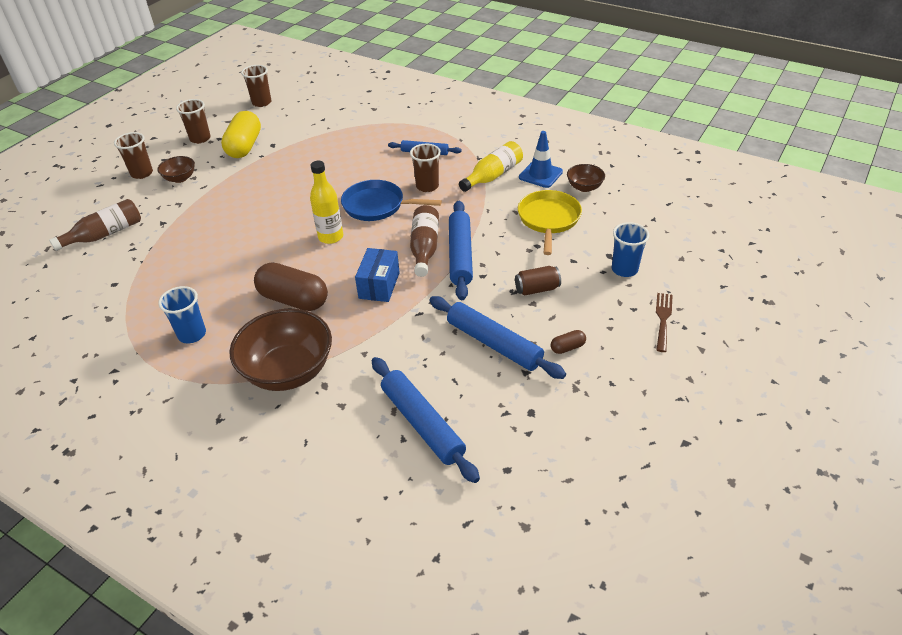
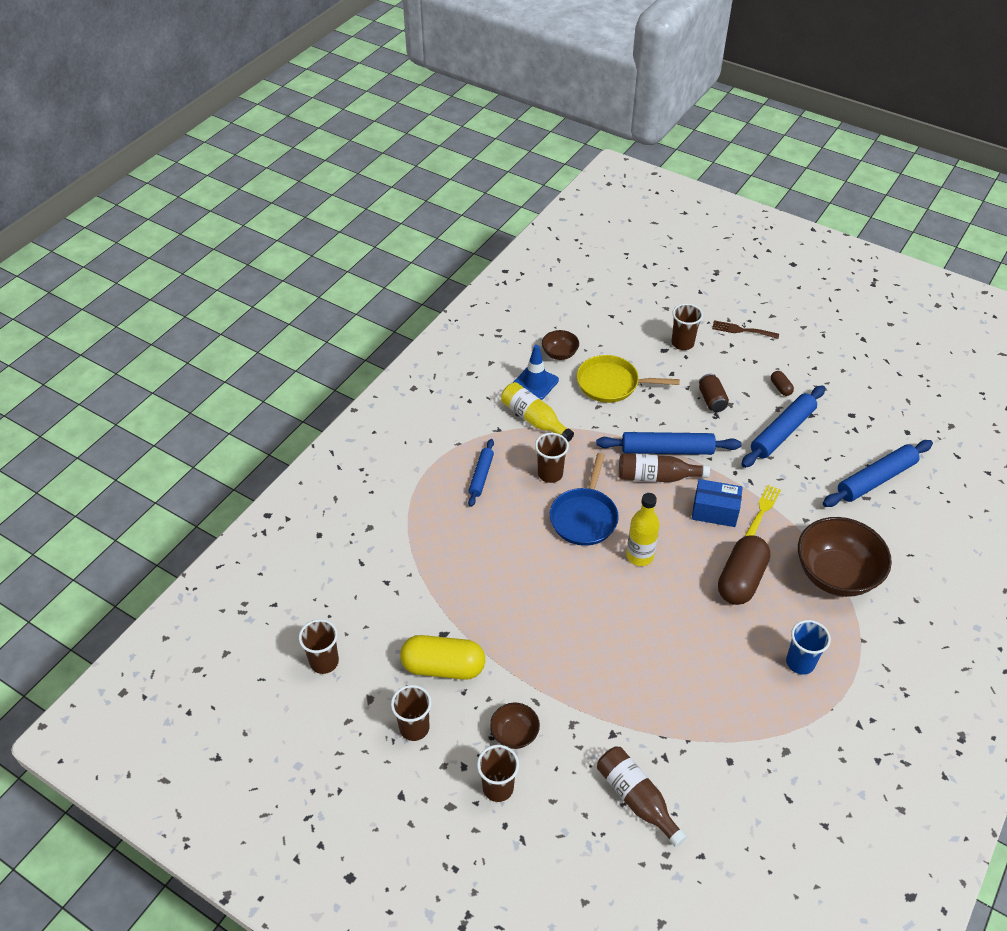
camera: 90 degrees left, 5 degrees up
blue cup [612,222,649,277] -> brown cup [672,303,703,350]
none -> yellow fork [744,485,781,537]

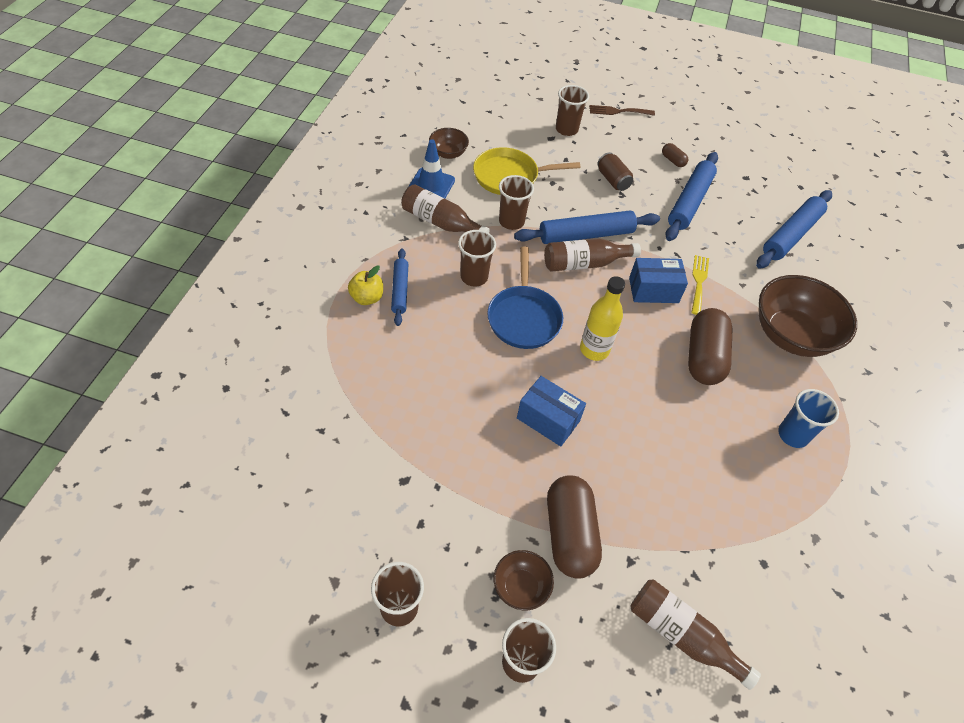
camera: 20 degrees left, 5 degrees up
brown cup [299,619,339,674] -> brown cup moved to [499,175,534,230]
yellow capsule [400,635,485,680] -> none
yellow bottle [501,382,574,442] -> brown bottle [401,184,490,233]
none -> yellow apple [348,266,383,305]
none -> blue box [517,376,586,446]
none -> brown capsule [547,475,602,579]

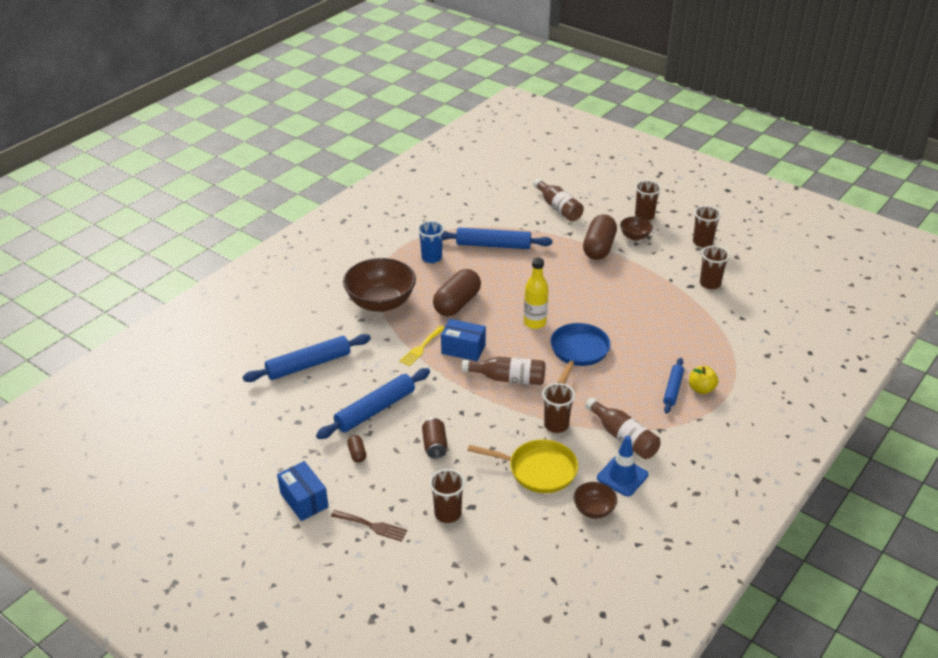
camera: 155 degrees left, 15 degrees down
brown cup [458,230,496,287] -> brown cup moved to [700,246,730,289]
blue rolling pin [514,210,660,244] -> blue rolling pin moved to [443,228,553,249]
blue box [517,376,586,446] -> blue box moved to [277,461,329,521]

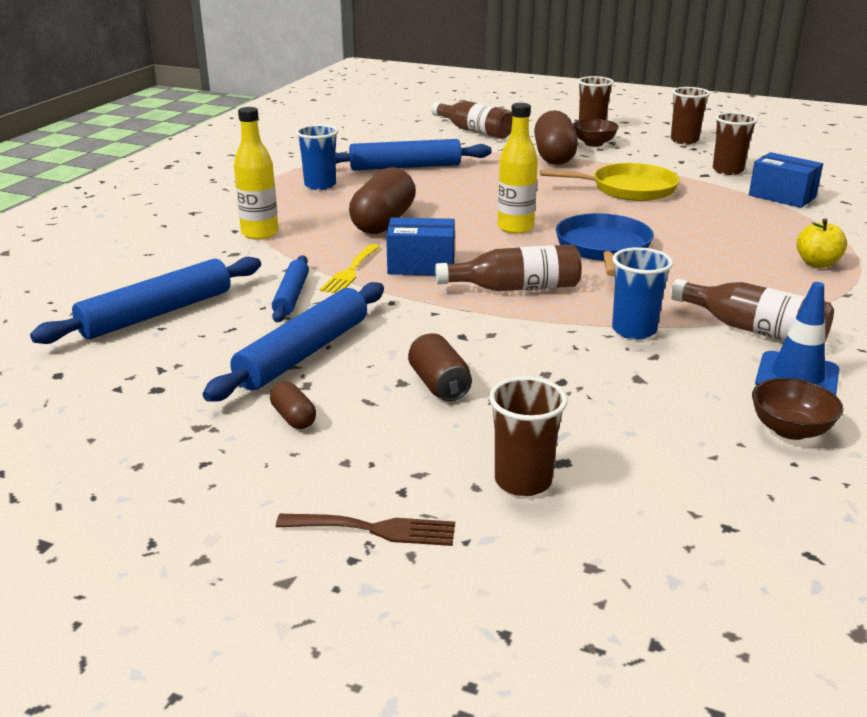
camera: 15 degrees left, 10 degrees down
blue box [277,461,329,521] -> blue box moved to [749,152,823,208]
brown bowl [343,258,416,312] -> yellow bottle [234,107,279,240]
yellow pan [467,440,578,493] -> yellow pan moved to [540,163,680,201]
brown cup [542,383,575,433] -> blue cup [612,247,673,339]
blue rolling pin [663,358,684,414] -> blue rolling pin moved to [272,255,309,322]

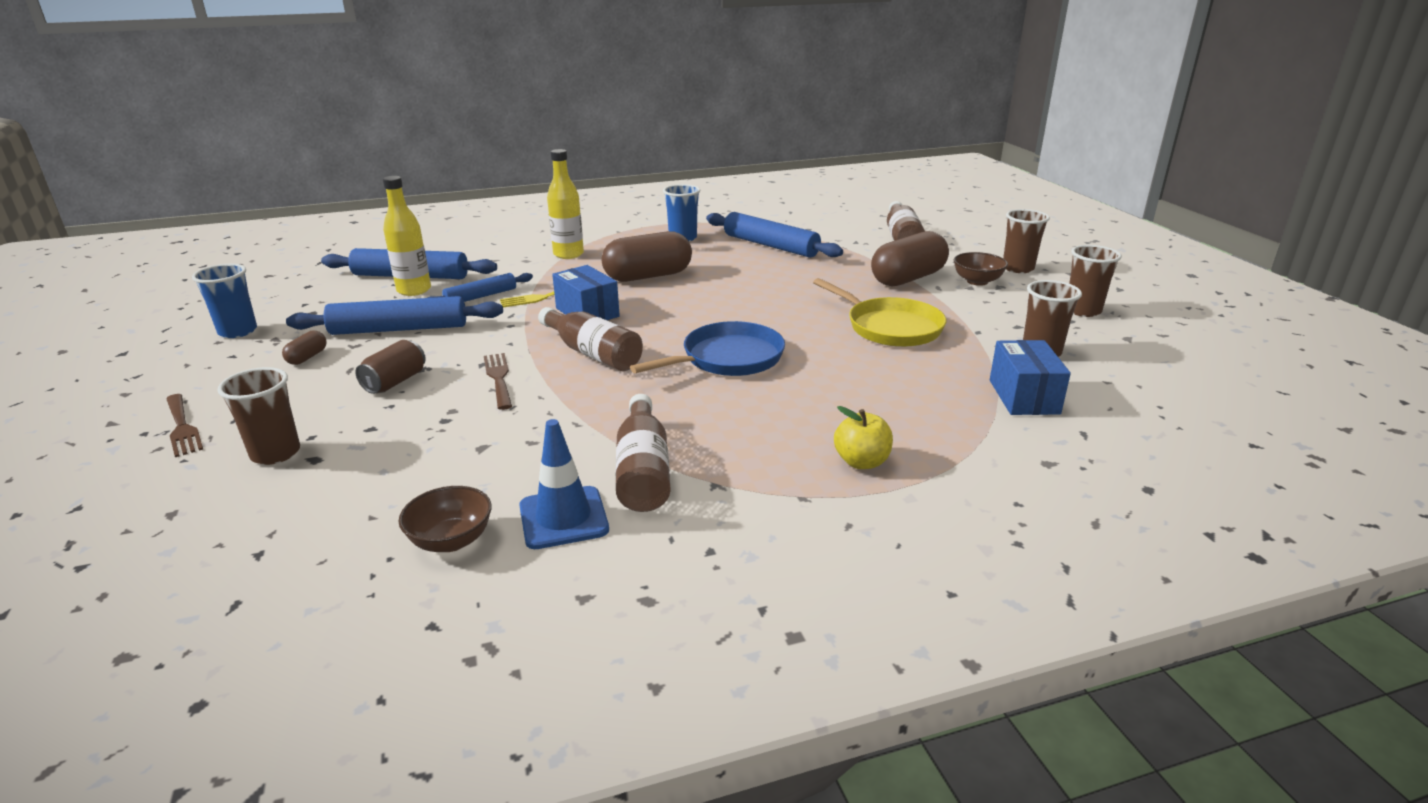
camera: 50 degrees right, 0 degrees up
yellow bottle [497,103,538,234] -> yellow bottle moved to [383,176,431,296]
blue cup [612,247,673,339] -> blue cup moved to [192,264,257,338]
none -> brown fork [484,353,512,410]

